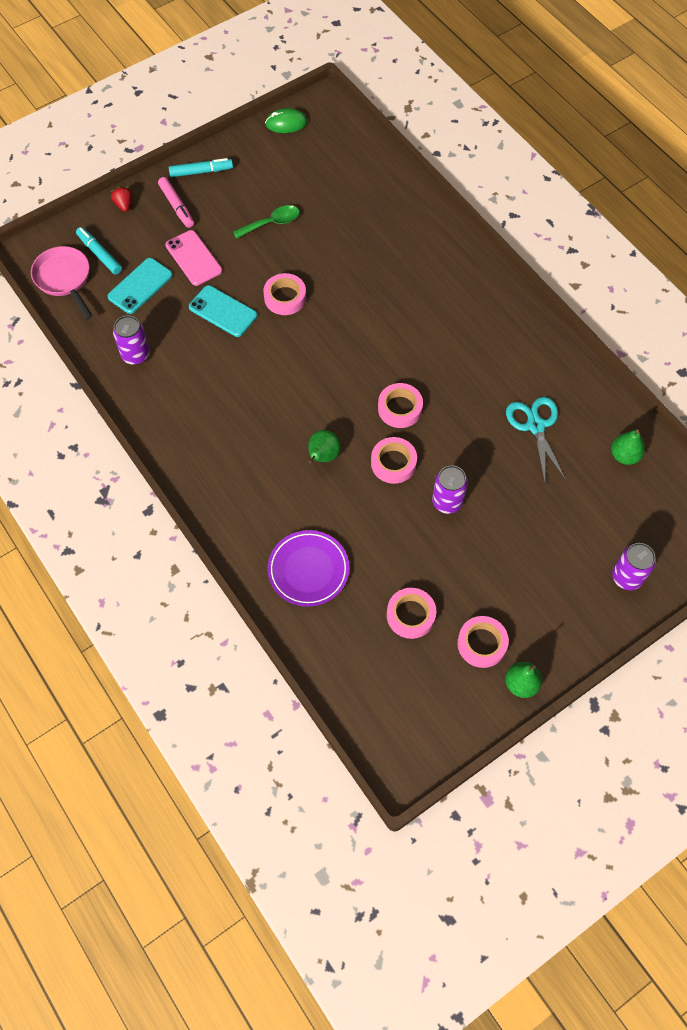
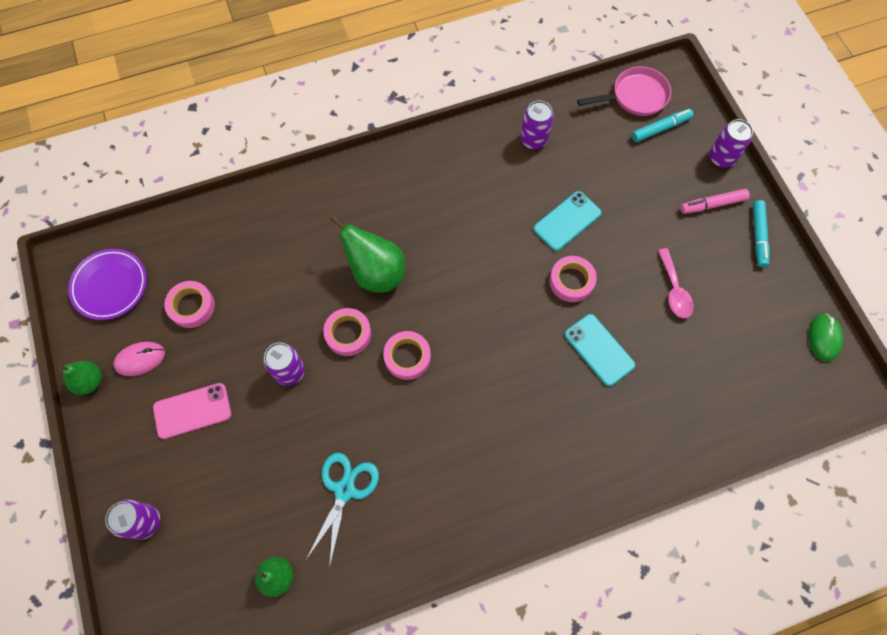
camera: 105 degrees right, 5 degrees up
turquoise phone [108,258,173,314] -> turquoise phone moved to [564,314,635,386]
red strawberry [110,186,132,212] -> purple can [709,119,753,168]
pink phone [165,230,222,286] -> pink phone moved to [153,383,231,439]
green spoon [233,205,300,239] -> pink spoon [658,248,694,318]
purple plate [268,530,350,607] -> purple plate moved to [68,249,147,320]
green pear [308,430,341,463] -> green pear [330,215,405,293], size x1.68
pink tape [457,616,509,668] -> pink mouse [113,342,165,376]
turquoise scissors [506,397,566,483] -> turquoise scissors turned 75 degrees counterclockwise [306,453,379,569]

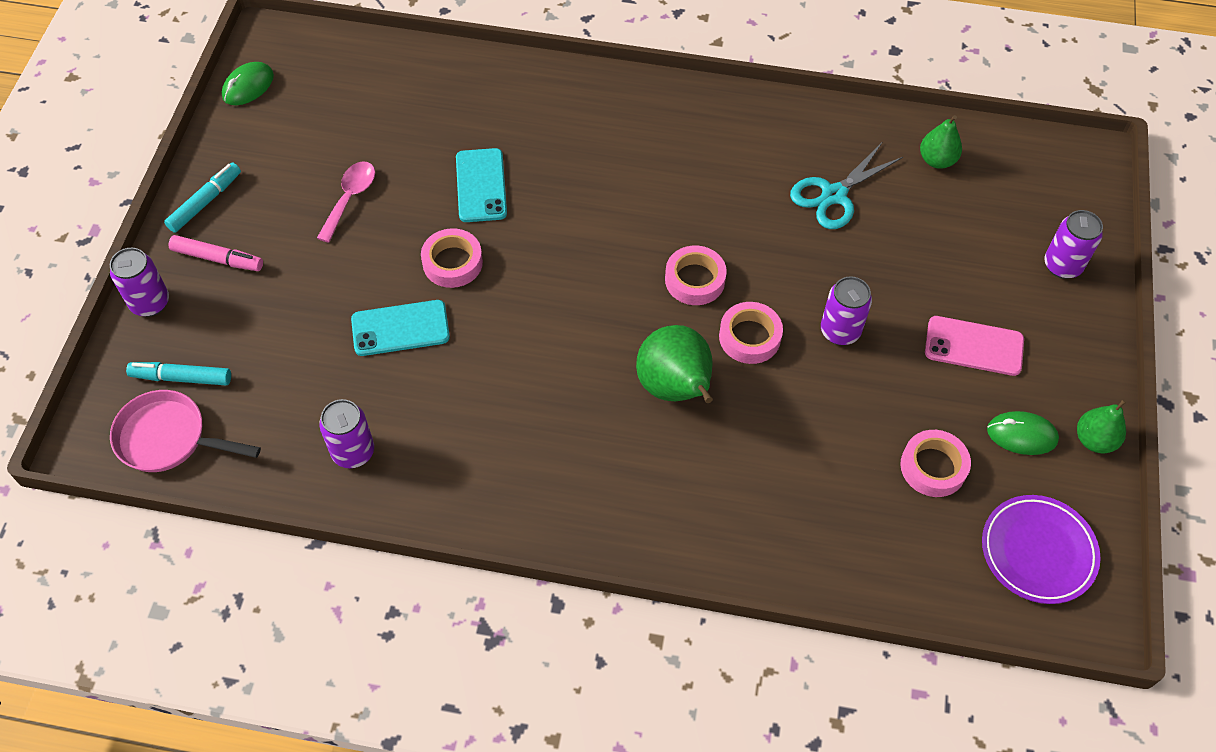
camera: 150 degrees left, 10 degrees down
pink mouse [113,342,165,376] -> green mouse [987,411,1059,455]

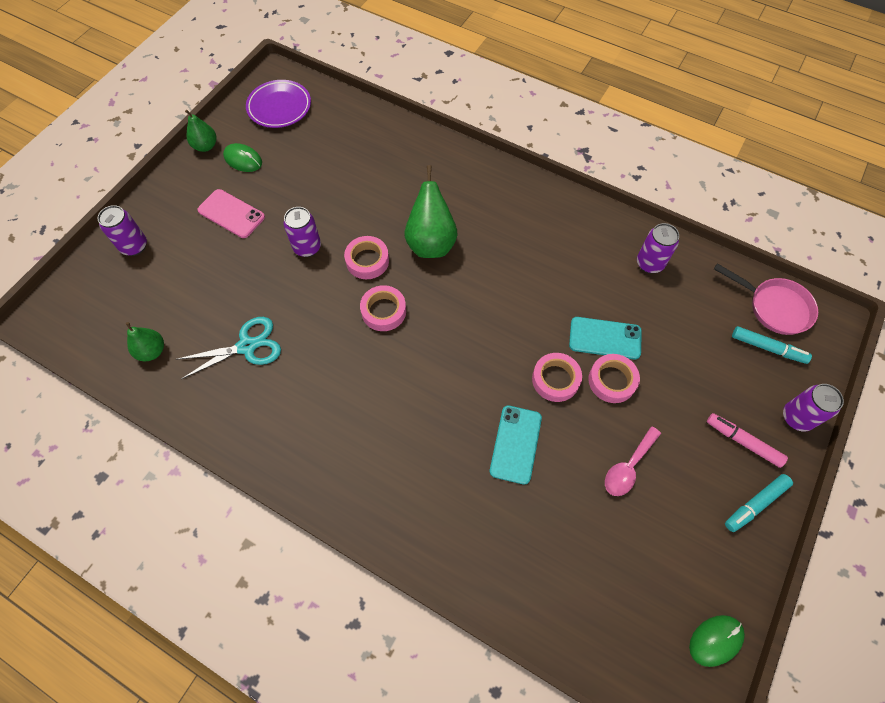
camera: 160 degrees left, 5 degrees up
pink tape [900,430,971,497] -> pink tape moved to [588,354,640,403]

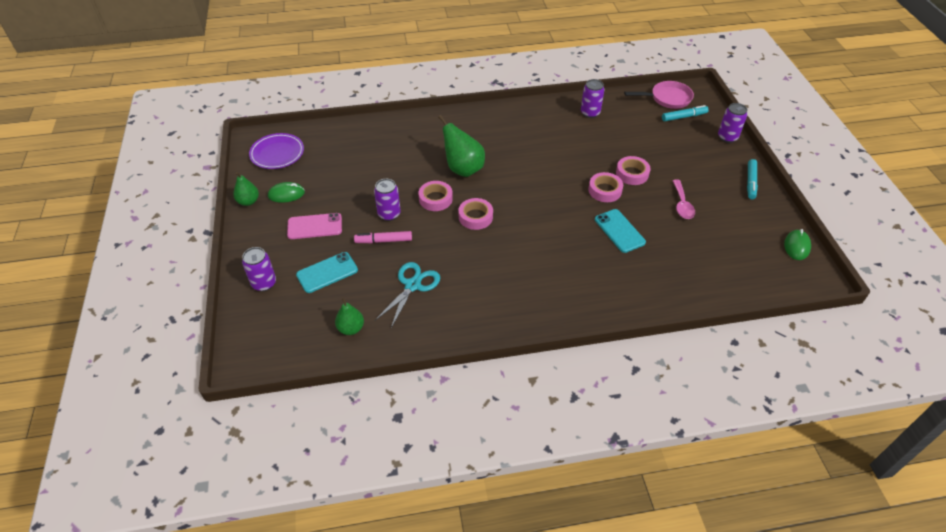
camera: 40 degrees left, 15 degrees down
turquoise phone [569,317,642,359] -> turquoise phone moved to [296,252,358,293]
pink marker [707,413,788,468] -> pink marker moved to [354,231,412,243]

